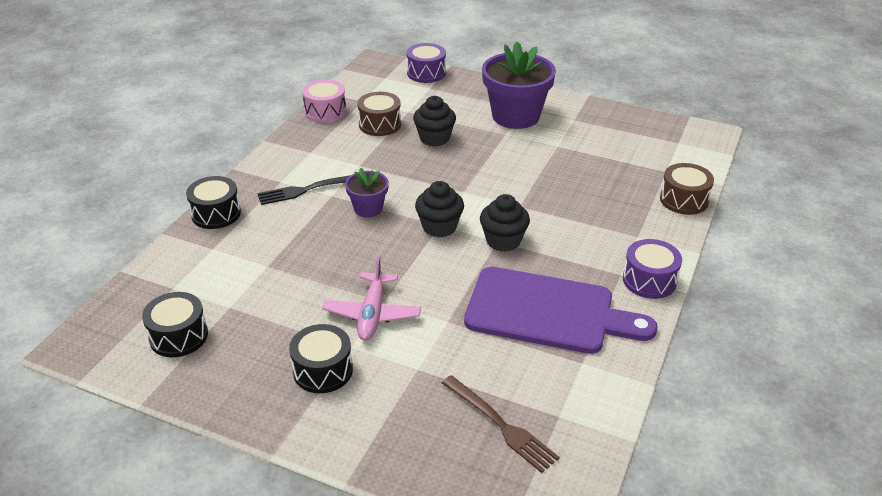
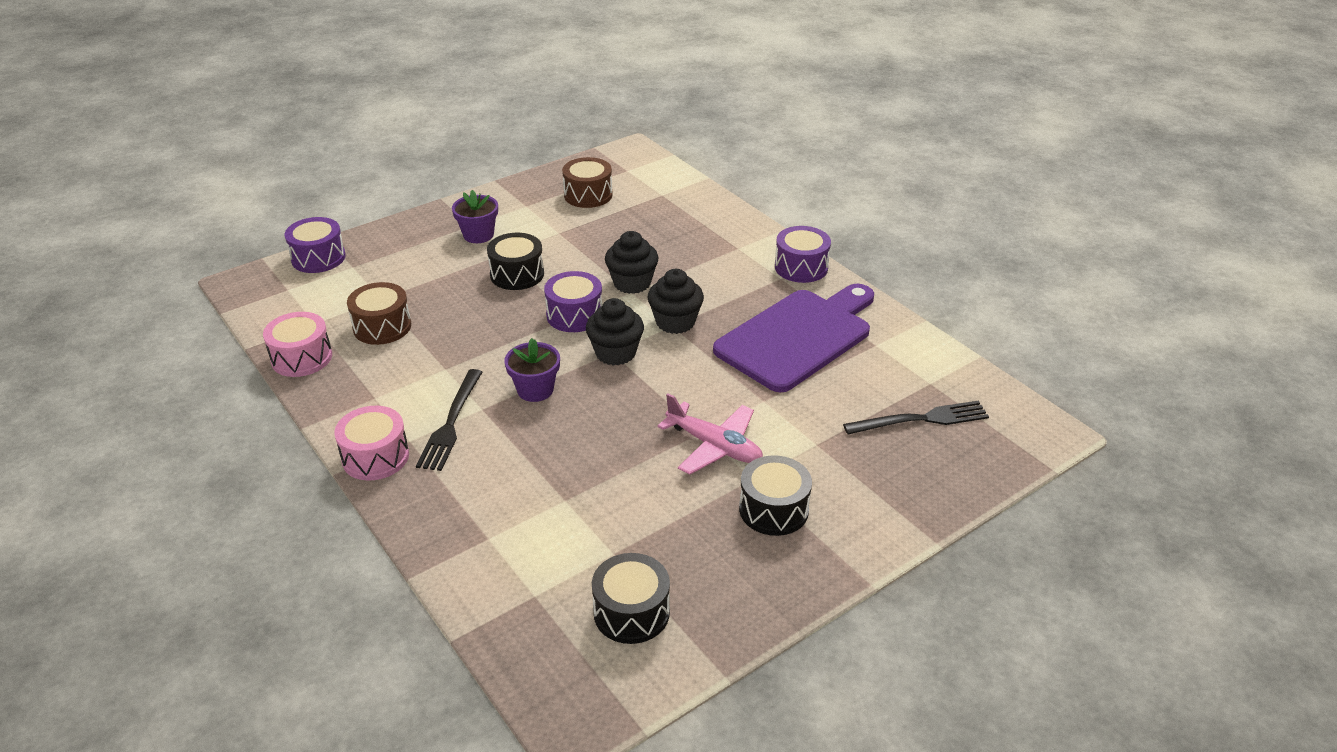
camera: 60 degrees left, 0 degrees up
black drum [186,176,241,229] -> black drum moved to [487,233,544,290]
black cupcake [413,96,456,146] -> black cupcake moved to [605,231,658,294]
brown fork [442,375,560,473] -> black fork [843,401,989,434]
purple flower pot [482,41,556,129] -> purple flower pot [452,190,498,243], size x0.52
brown drum [660,163,714,215] -> brown drum moved to [562,157,613,208]
none -> pink drum [334,406,409,480]
none -> purple drum [544,271,602,332]

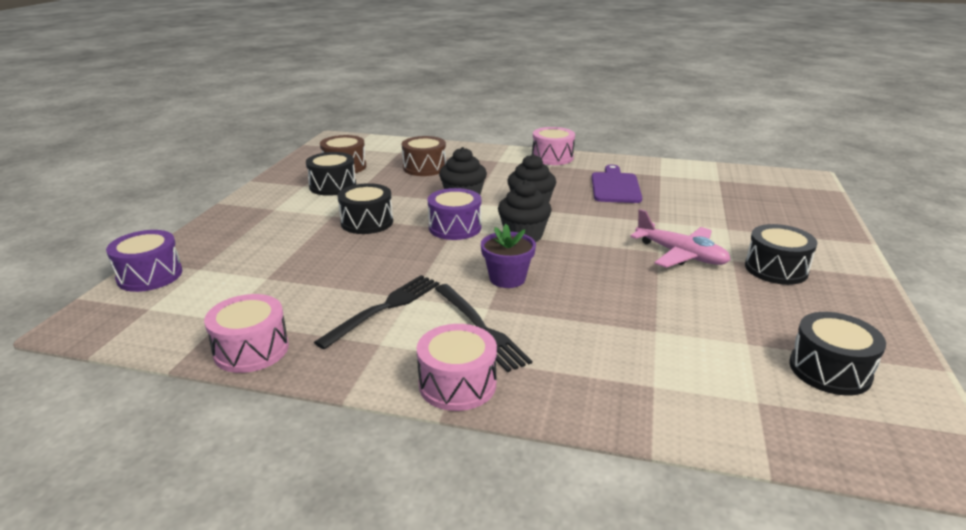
camera: 40 degrees left, 10 degrees down
brown drum [347,282,411,345] -> brown drum moved to [402,136,446,176]
purple flower pot [452,190,498,243] -> none
pink plane [658,393,763,475] -> pink plane turned 45 degrees clockwise [630,209,731,268]
purple cutting board [713,284,874,393] -> purple cutting board [592,165,642,203], size x0.59
purple drum [775,226,831,283] -> pink drum [532,127,575,165]
black fork [843,401,989,434] -> black fork moved to [314,275,439,350]
none -> black drum [306,152,356,196]

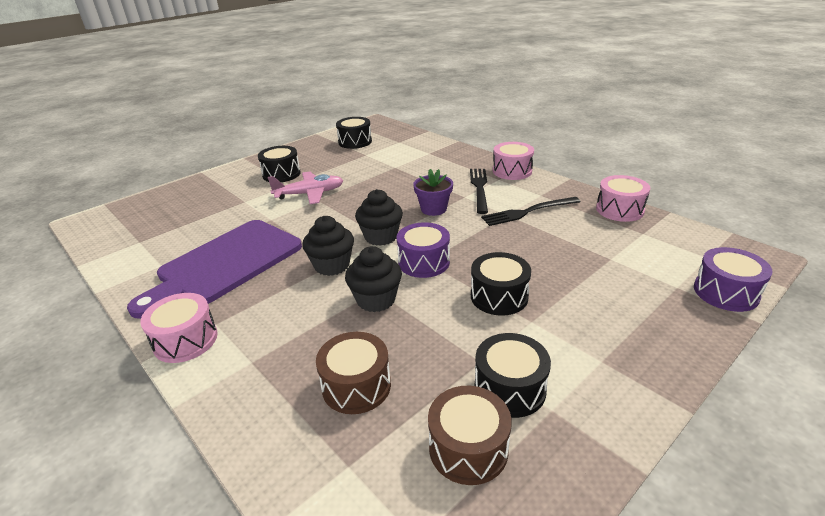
camera: 145 degrees left, 5 degrees up
purple cutting board [592,165,642,203] -> purple cutting board [127,220,302,318], size x1.69
pink plane [630,209,731,268] -> pink plane turned 90 degrees clockwise [268,171,343,204]

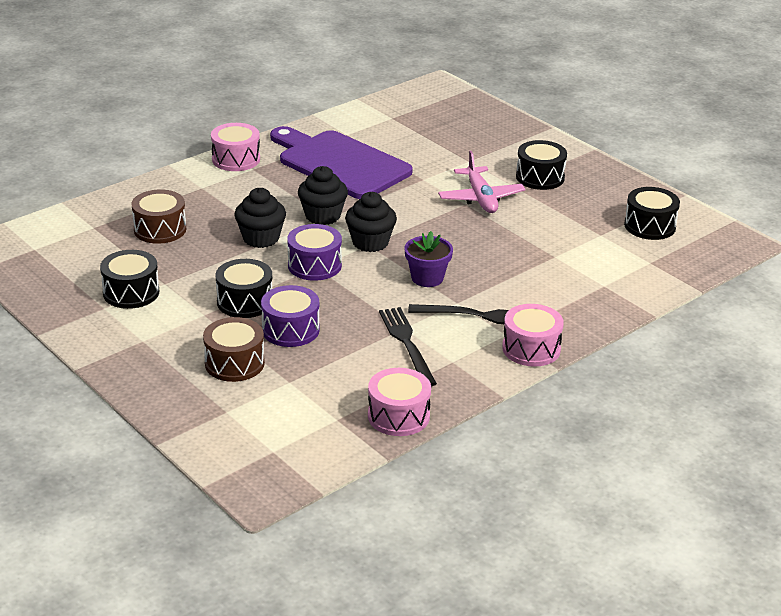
camera: 90 degrees right, 0 degrees up
brown drum [428,386,512,485] -> brown drum moved to [203,317,265,382]
purple drum [694,247,772,312] -> purple drum moved to [261,285,320,347]

